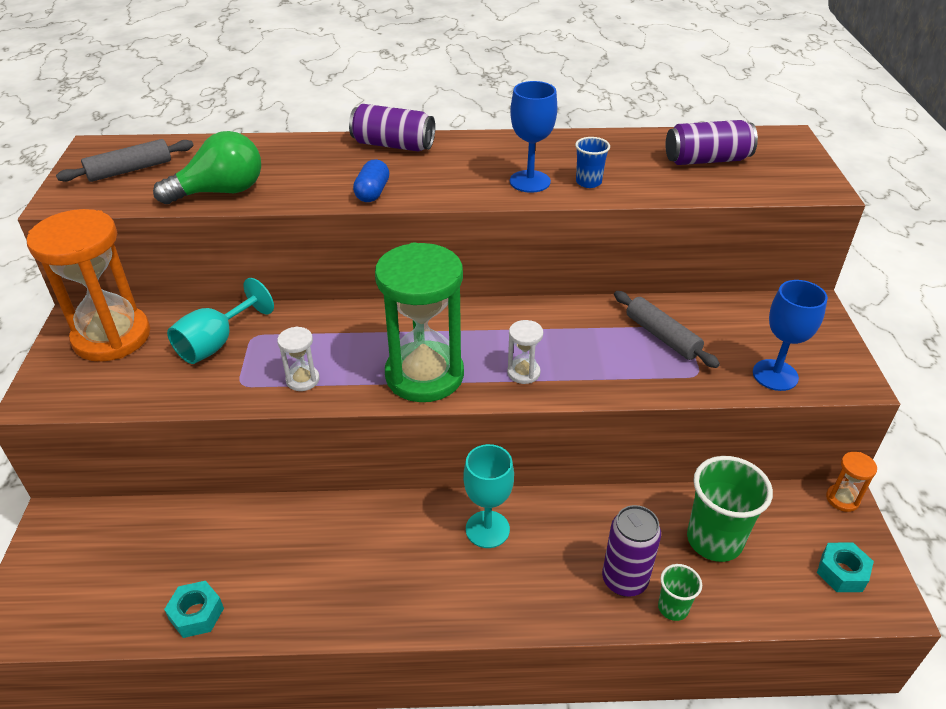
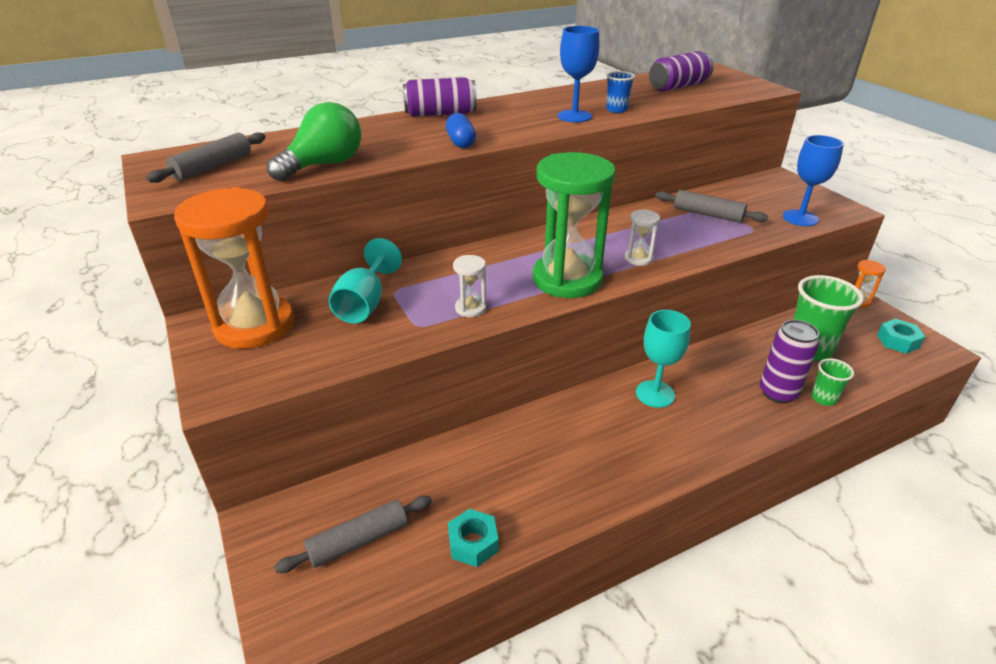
camera: 25 degrees left, 5 degrees down
none -> grey rolling pin [274,496,432,573]

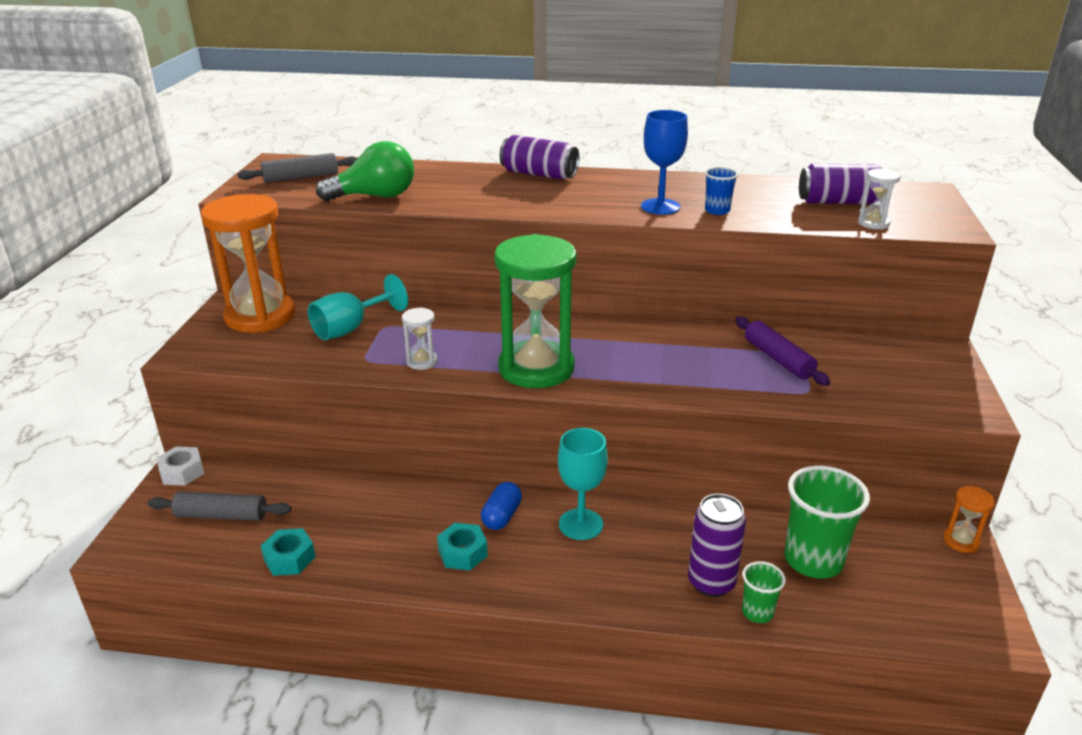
camera: 35 degrees right, 5 degrees down
blue capsule [446,113,476,148] -> blue capsule moved to [481,482,522,530]
white hourglass [625,209,660,266] -> white hourglass moved to [858,169,901,229]
grey rolling pin [655,190,768,223] -> purple rolling pin [735,317,830,386]
blue goblet [783,135,844,226] -> none
turquoise nut [877,319,925,354] -> turquoise nut moved to [437,523,488,570]
none -> white nut [157,446,204,486]

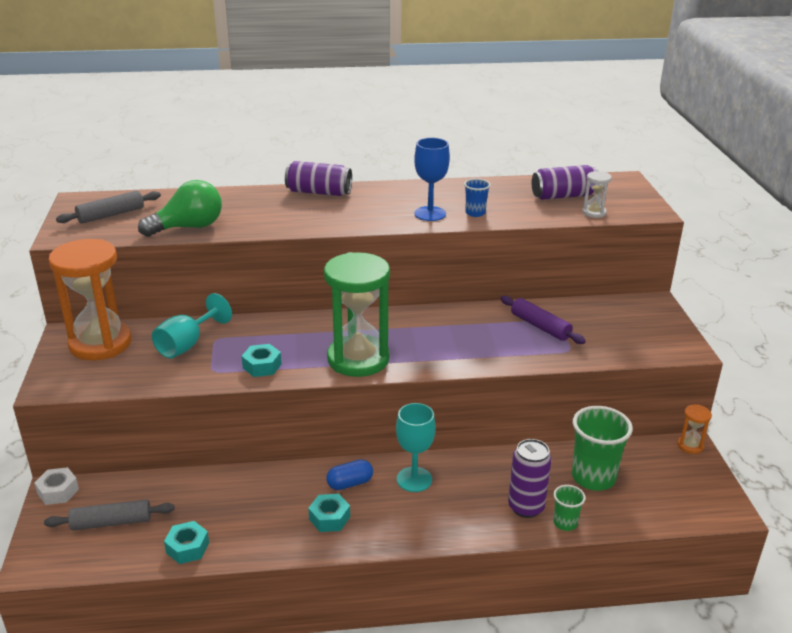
camera: 15 degrees left, 0 degrees up
white hourglass [402,307,438,370] -> turquoise nut [242,344,282,377]
blue capsule [481,482,522,530] -> blue capsule turned 60 degrees clockwise [326,459,373,490]

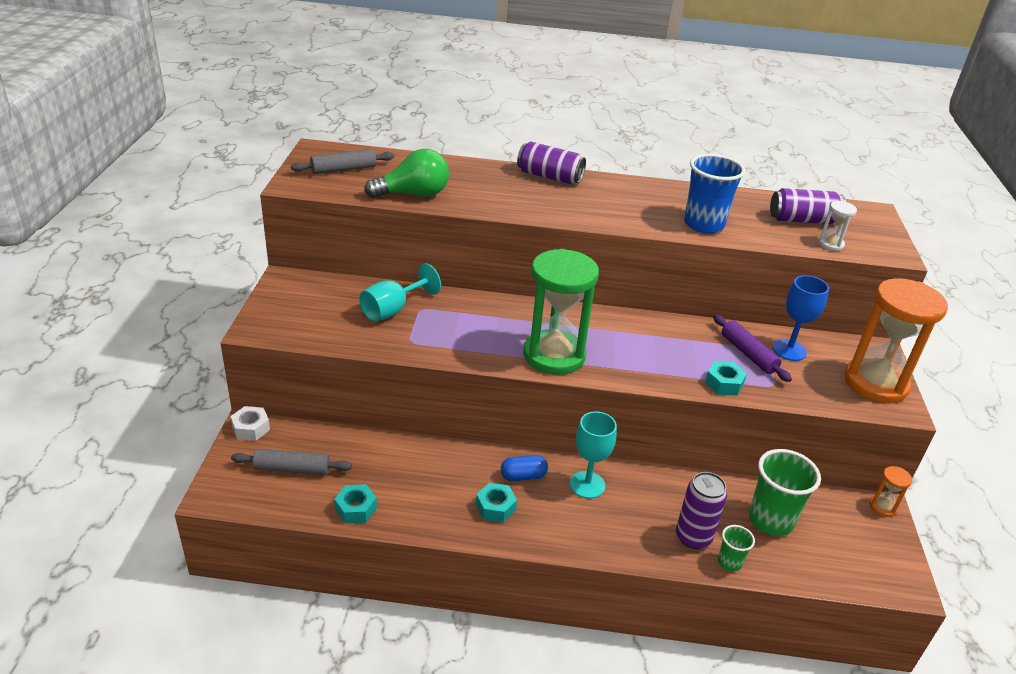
camera: 10 degrees right, 5 degrees up
orange hourglass [49,239,132,360] -> orange hourglass moved to [844,278,948,403]
turquoise nut [242,344,282,377] -> turquoise nut moved to [705,361,747,396]
blue goblet [414,138,450,221] -> blue goblet moved to [772,275,829,361]
blue cup [464,178,491,217] -> blue cup [684,154,746,234], size x1.95

